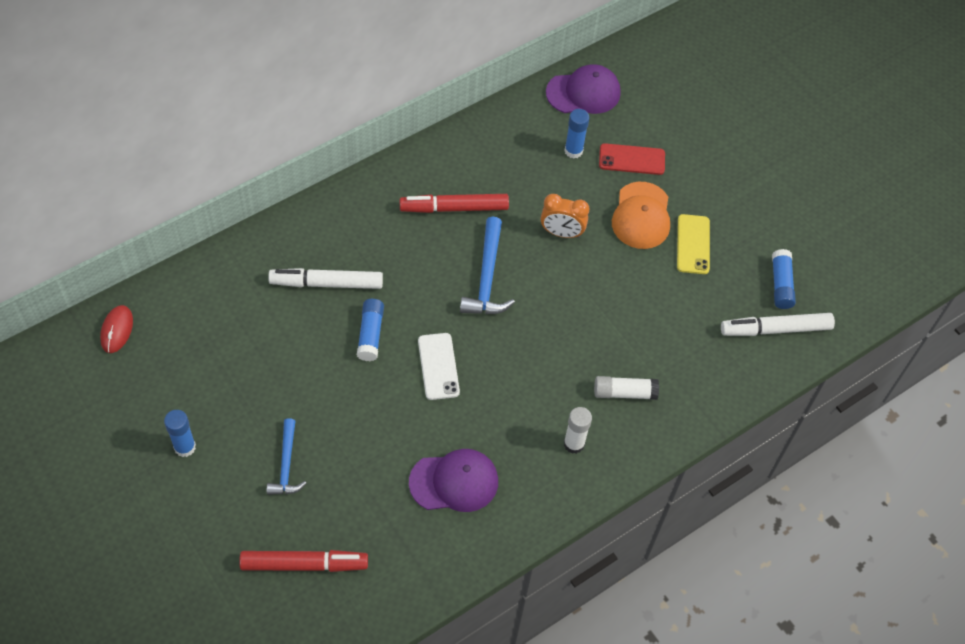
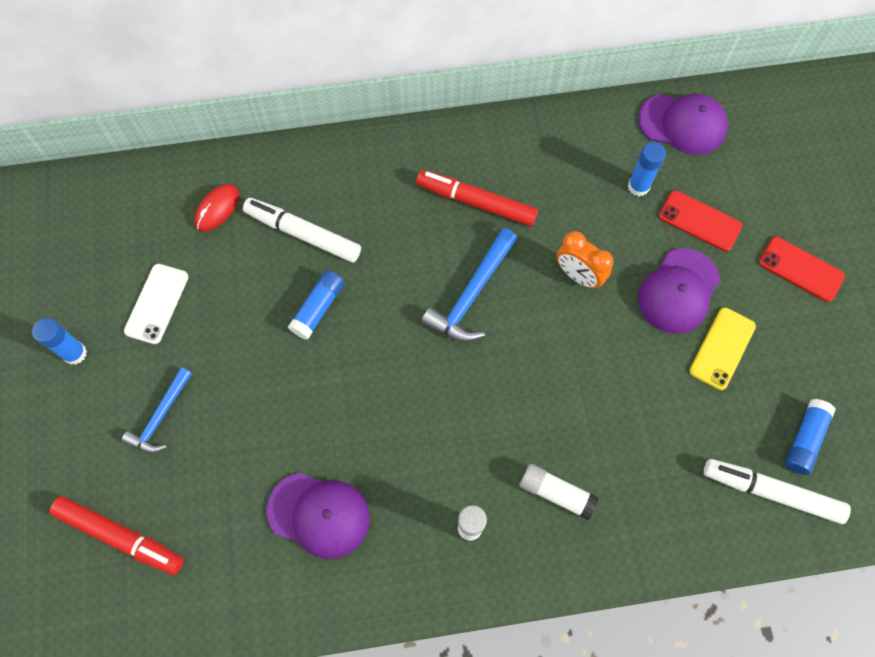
camera: 30 degrees right, 10 degrees up
red mouse [100,305,133,353] -> red mouse moved to [194,184,239,232]
white phone [418,333,460,400] -> white phone moved to [124,264,189,344]
orange cap [612,182,670,249] -> purple cap [638,248,720,334]
none -> red phone [759,237,845,302]

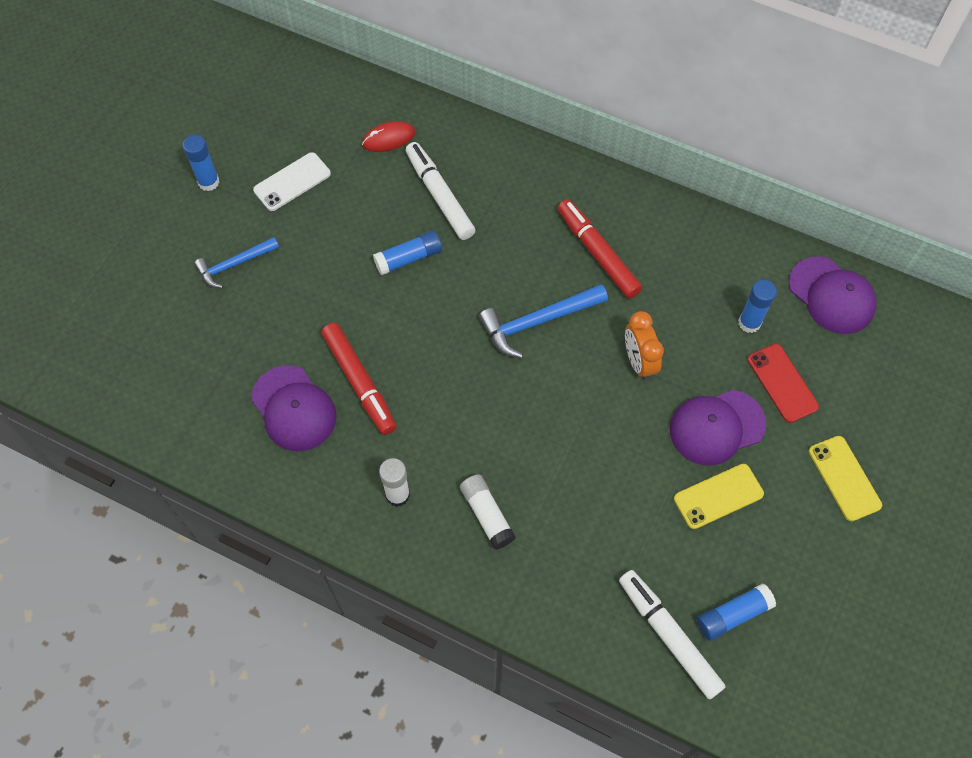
camera: 35 degrees right, 5 degrees down
red marker [49,496,184,575] -> red marker moved to [321,323,397,435]
red phone [759,237,845,302] -> yellow phone [809,436,882,521]

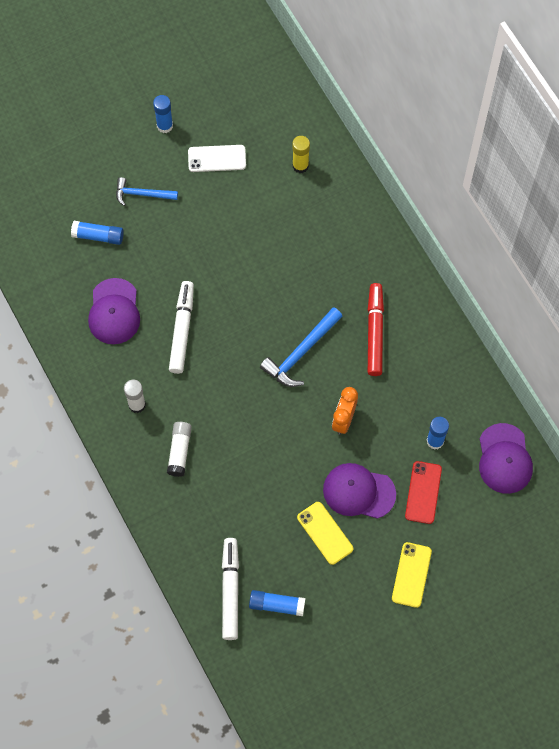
camera: 35 degrees right, 5 degrees up
red marker [321,323,397,435] -> none
red mouse [362,121,415,152] -> yellow glue stick [292,136,310,173]
blue glue stick [373,231,442,275] -> blue glue stick moved to [71,221,124,245]
white marker [406,142,476,240] -> white marker moved to [169,281,194,374]
blue hammer [479,284,608,358] -> blue hammer turned 60 degrees counterclockwise [260,307,343,387]
yellow phone [674,464,764,529] -> yellow phone turned 45 degrees clockwise [297,502,353,565]

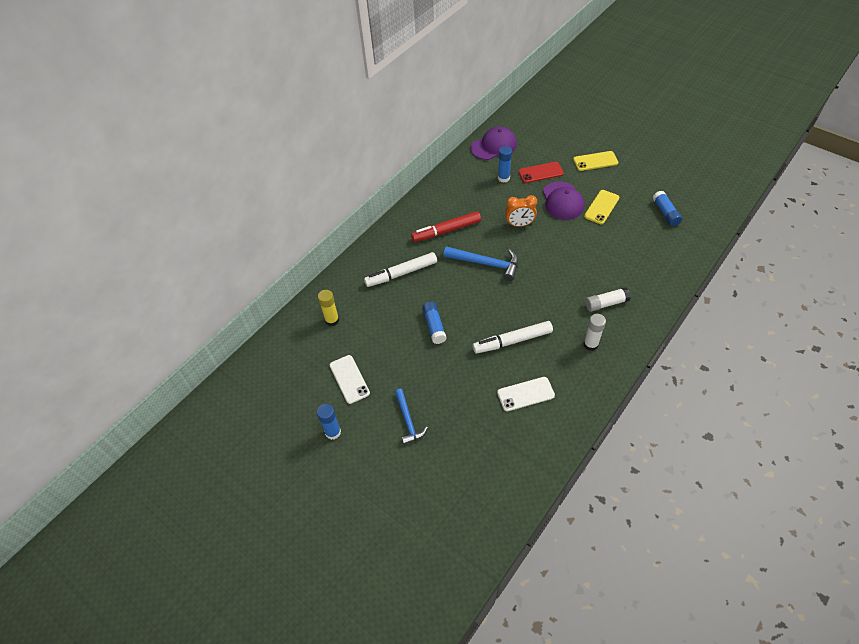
camera: 110 degrees left, 15 degrees down
blue glue stick [71,221,124,245] -> blue glue stick moved to [422,302,447,344]
purple cap [88,278,140,344] -> white phone [497,377,555,411]
white marker [222,538,239,640] -> white marker moved to [364,252,437,287]

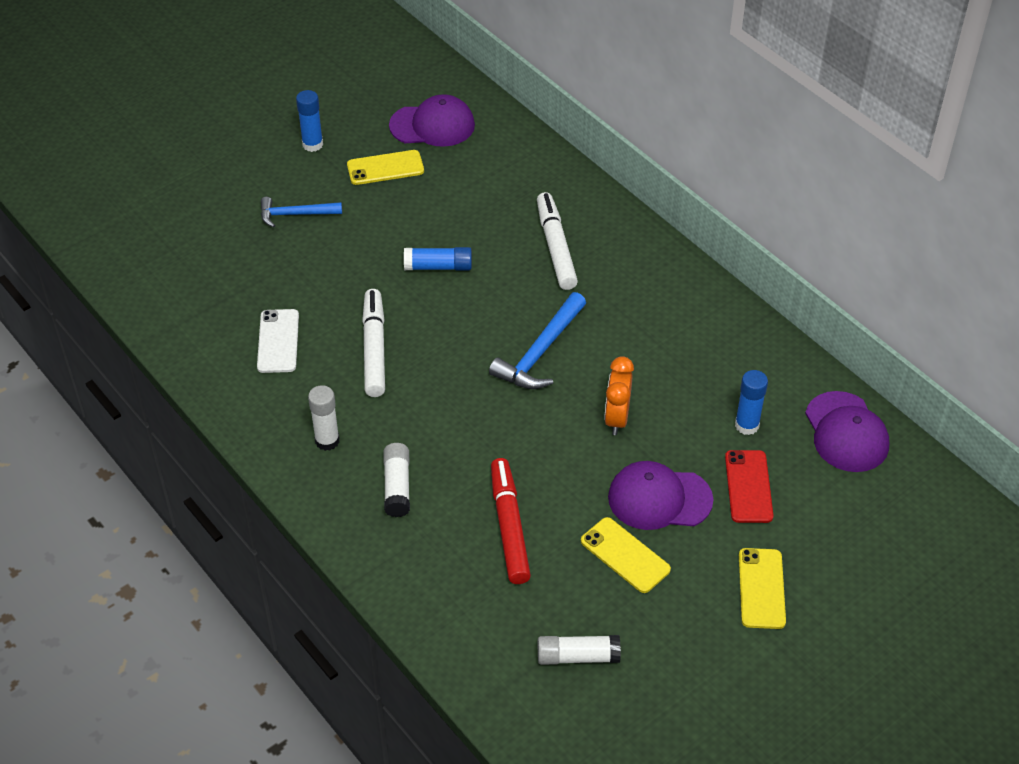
camera: 100 degrees right, 5 degrees down
yellow glue stick [318,290,339,326] -> none
white phone [330,355,370,404] -> yellow phone [347,150,424,185]
red marker [411,211,481,242] -> red marker moved to [491,458,531,584]
blue glue stick [653,191,682,226] -> white glue stick [538,635,621,665]
none -> purple cap [389,94,475,147]

